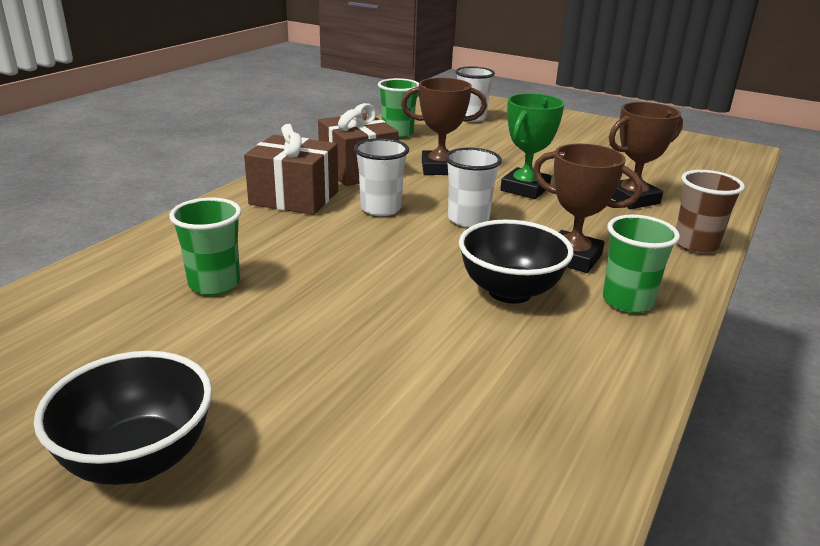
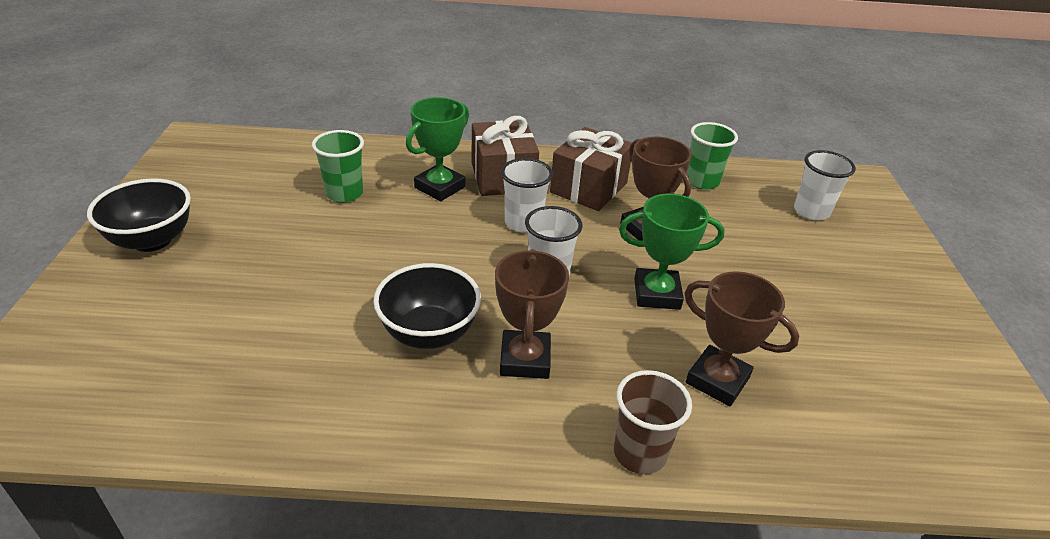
camera: 60 degrees right, 10 degrees up
green cup [603,215,680,313] -> none
none -> green trophy [406,97,469,201]

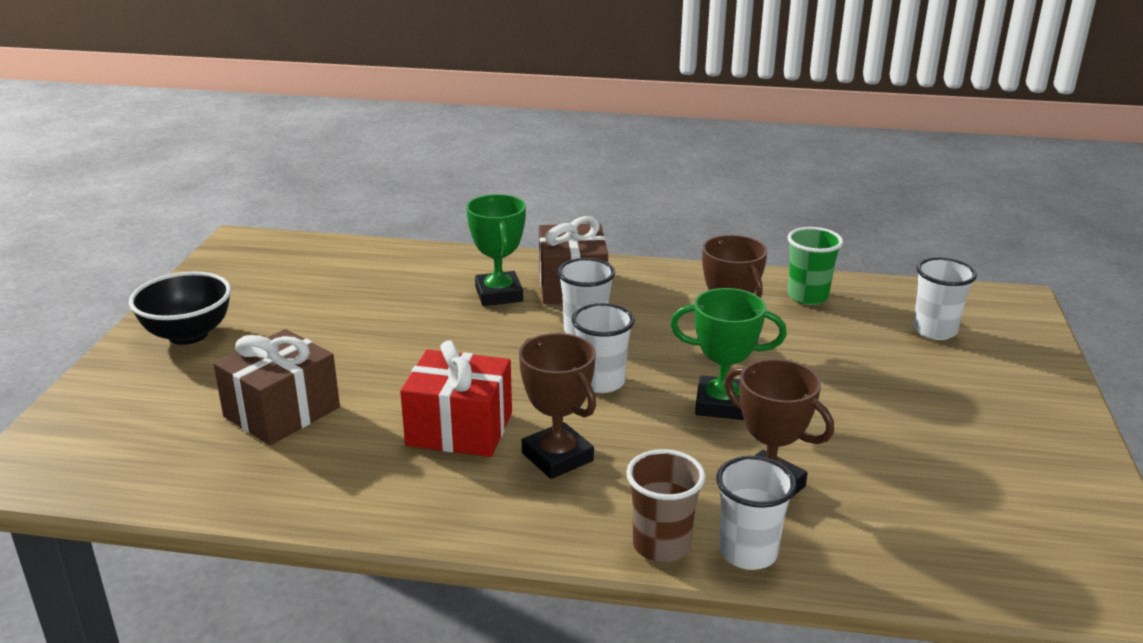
camera: 10 degrees right, 10 degrees down
green cup [312,130,364,203] -> none
black bowl [373,263,481,349] -> red gift [400,340,512,457]
green trophy [406,97,469,201] -> green trophy turned 60 degrees counterclockwise [466,194,526,306]
brown trophy [495,249,569,379] -> brown trophy turned 45 degrees counterclockwise [519,333,596,479]
brown gift [550,127,631,211] -> brown gift moved to [213,329,340,445]
none -> white cup [716,456,797,570]

